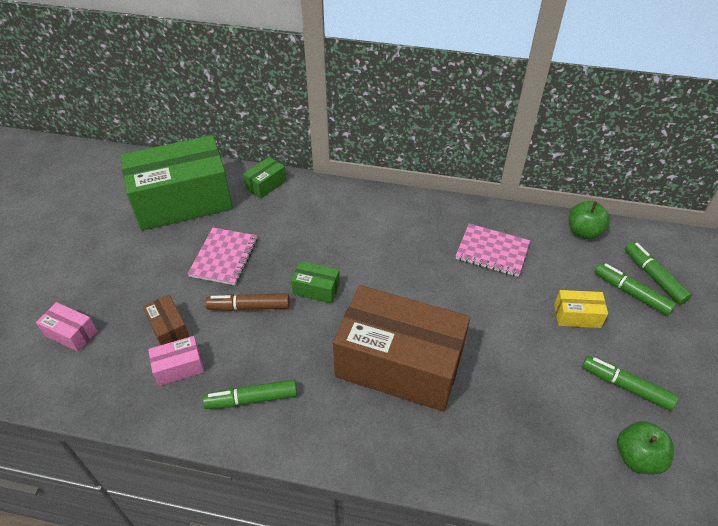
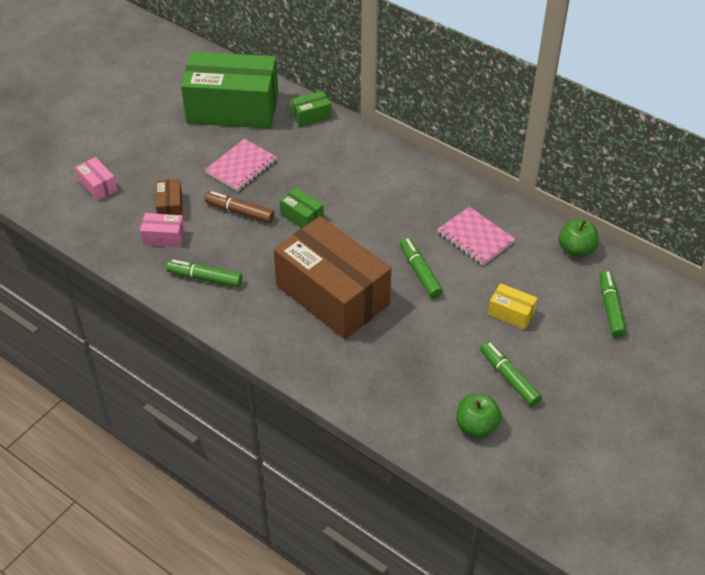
camera: 25 degrees right, 0 degrees up
green marker [594,263,676,316] -> green marker moved to [400,238,443,299]

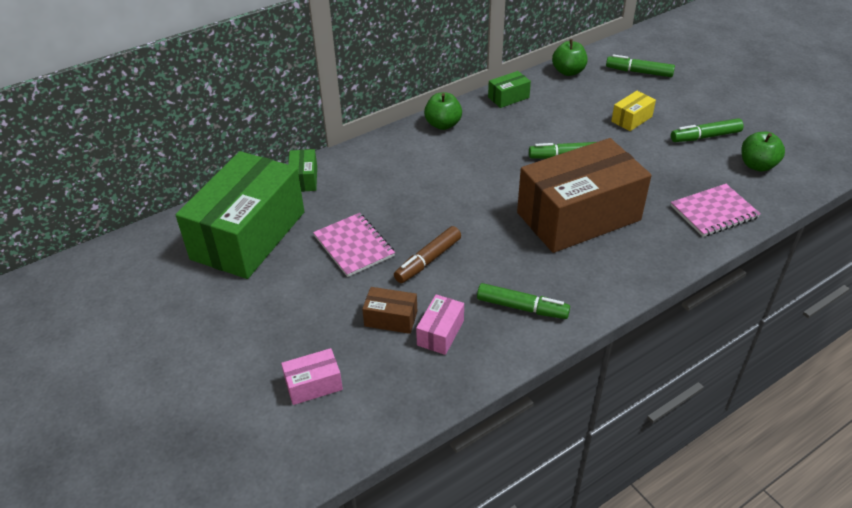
camera: 70 degrees left, 5 degrees down
green marker [166,260,242,287] -> green marker turned 105 degrees counterclockwise [477,283,570,319]
green box [280,188,324,228] -> green box moved to [488,71,531,108]
pink notebook [437,207,515,266] -> pink notebook moved to [671,184,761,237]
none -> green apple [424,93,462,130]

